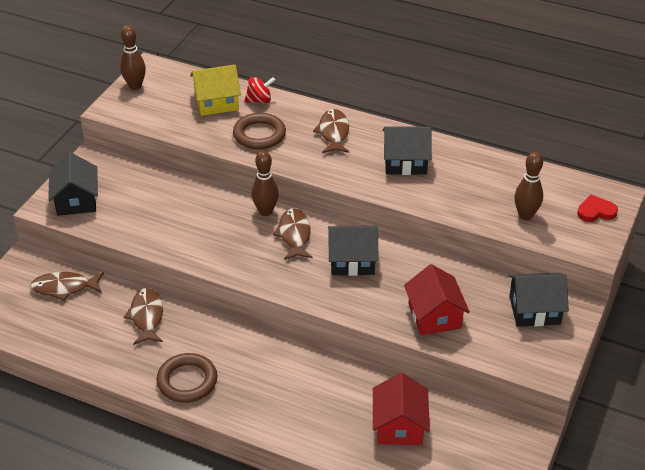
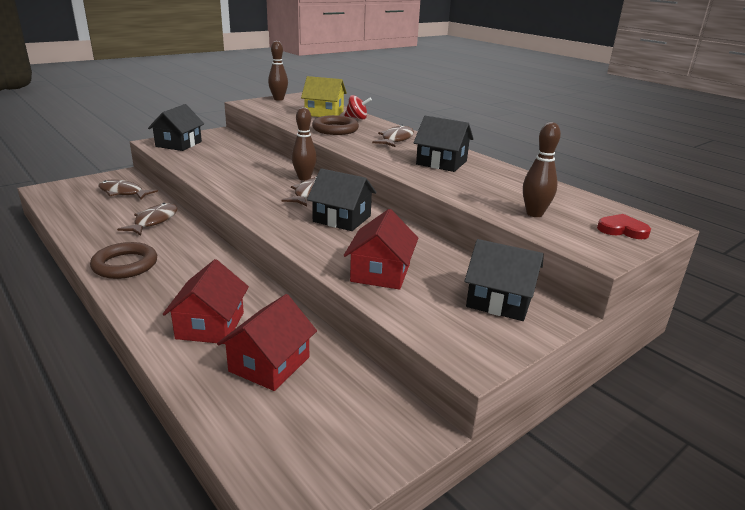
camera: 25 degrees right, 15 degrees down
none -> red house [163,259,249,344]

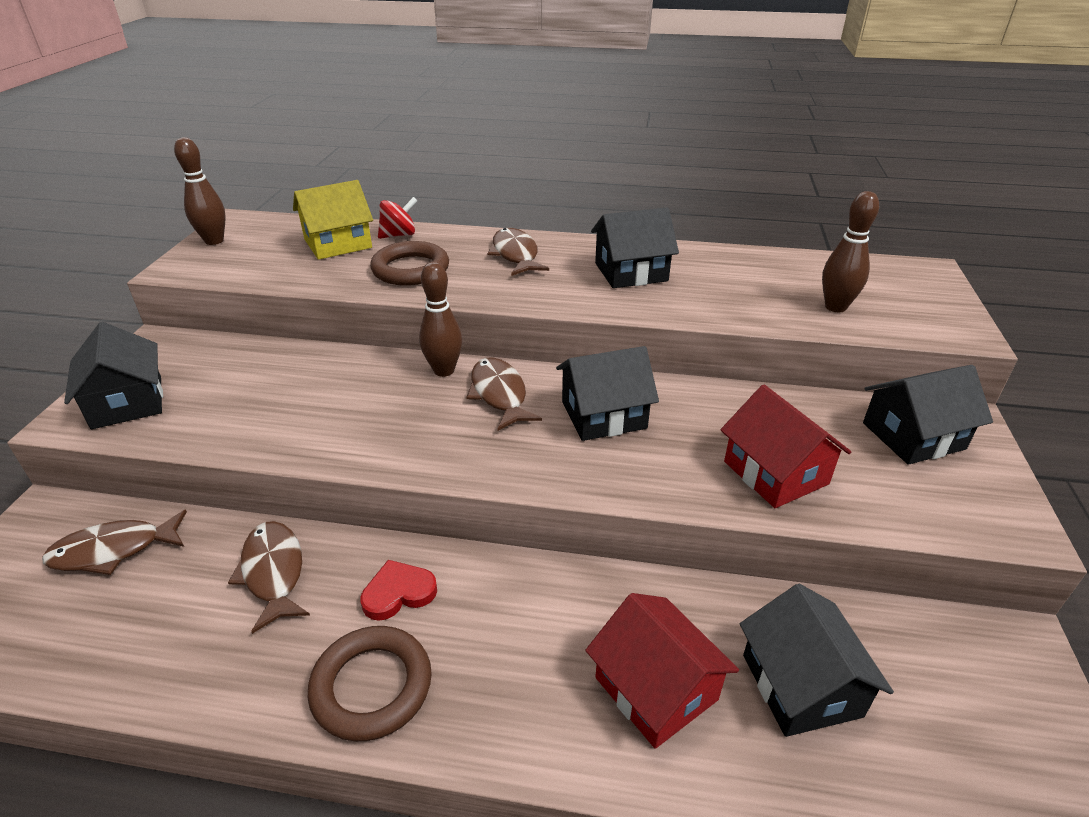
camera: 40 degrees left, 10 degrees up
red house [217,294,317,391] -> black house [740,584,894,737]
red heart [597,214,651,239] -> red heart moved to [360,560,437,621]

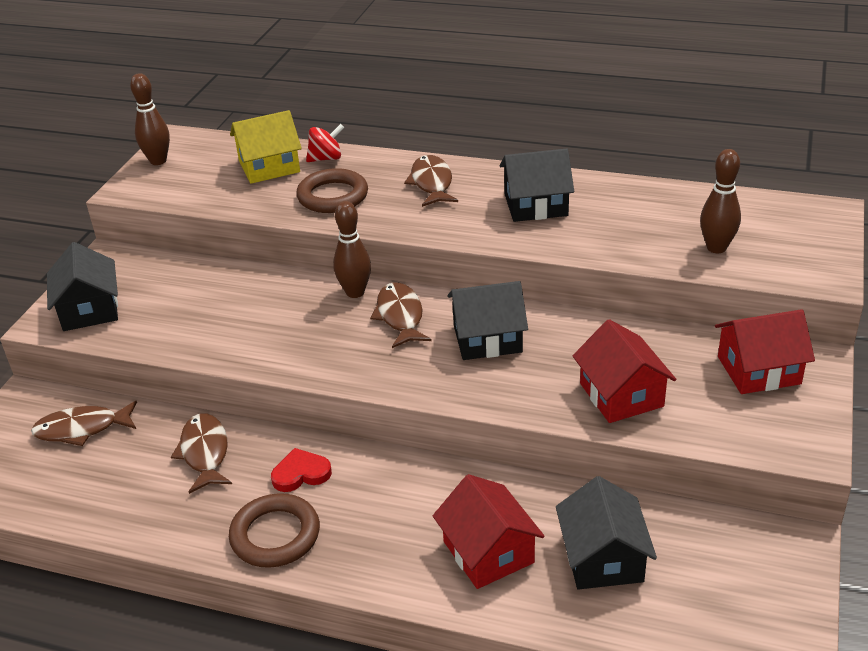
camera: 10 degrees right, 0 degrees up
black house [863,365,993,465] -> red house [715,309,815,394]

